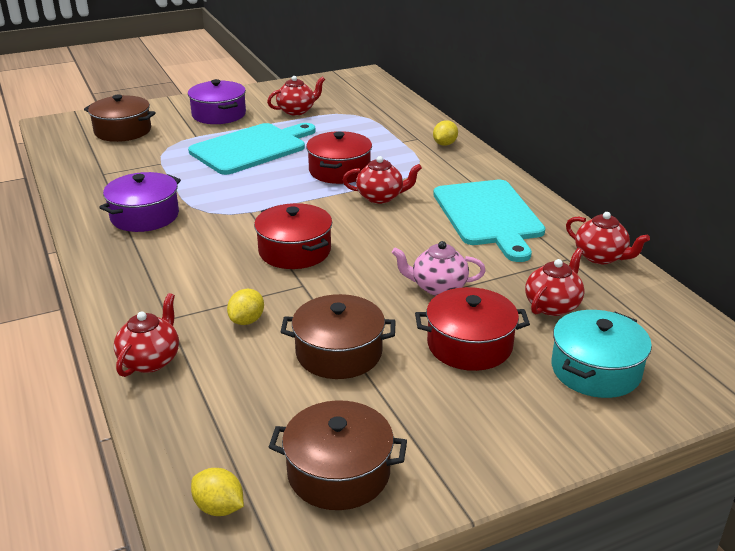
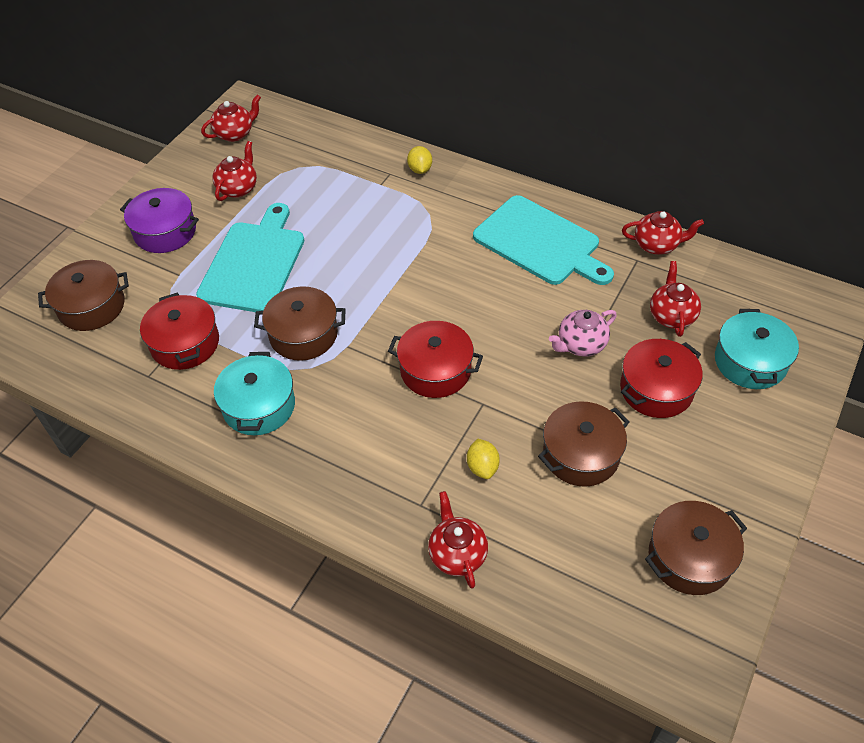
camera: 35 degrees left, 20 degrees up
purple pot [99,172,181,232] -> turquoise pot [214,352,295,435]
yellow lemon [191,468,244,516] -> none
red pot [306,131,372,184] -> red pot moved to [140,293,219,370]
red teapot [343,156,422,204] -> red teapot moved to [201,94,261,142]
none -> brown pot [254,286,346,361]

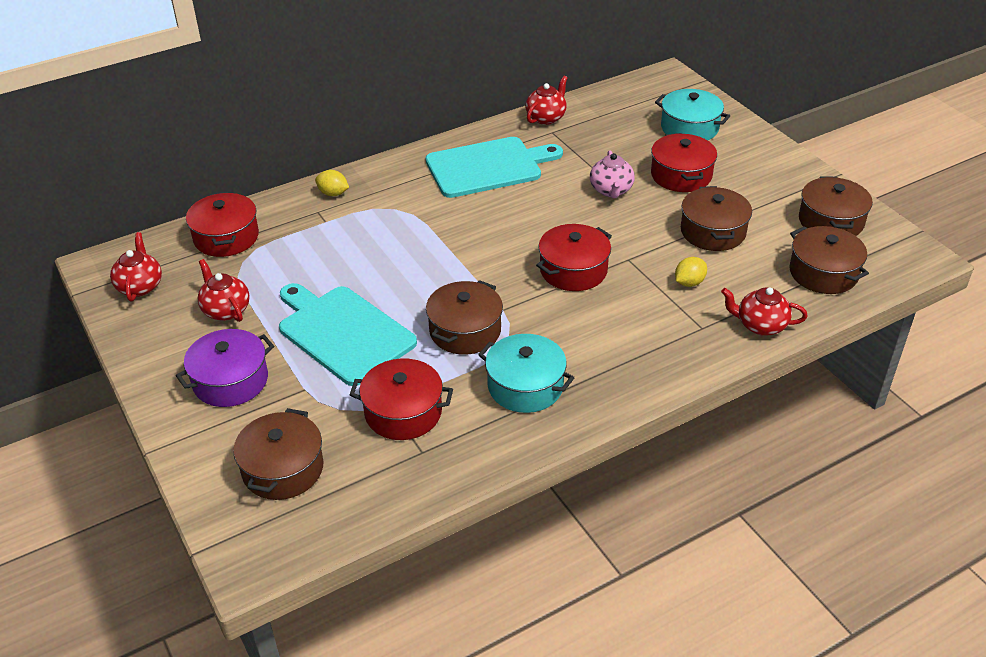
camera: 60 degrees left, 10 degrees down
yellow lemon [467,438,500,479] -> yellow lemon turned 60 degrees counterclockwise [675,257,707,287]
red teapot [650,261,701,337] -> none
none -> red pot [186,192,259,257]
none -> brown pot [789,226,869,294]

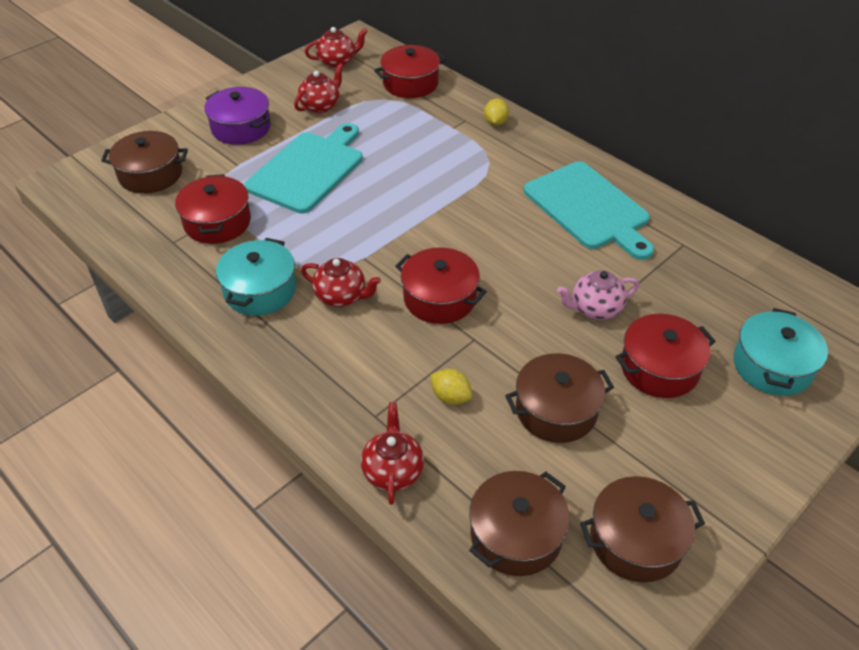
camera: 75 degrees right, 5 degrees up
brown pot [426,280,503,355] -> none
red teapot [525,76,568,125] -> red teapot moved to [301,258,381,307]

